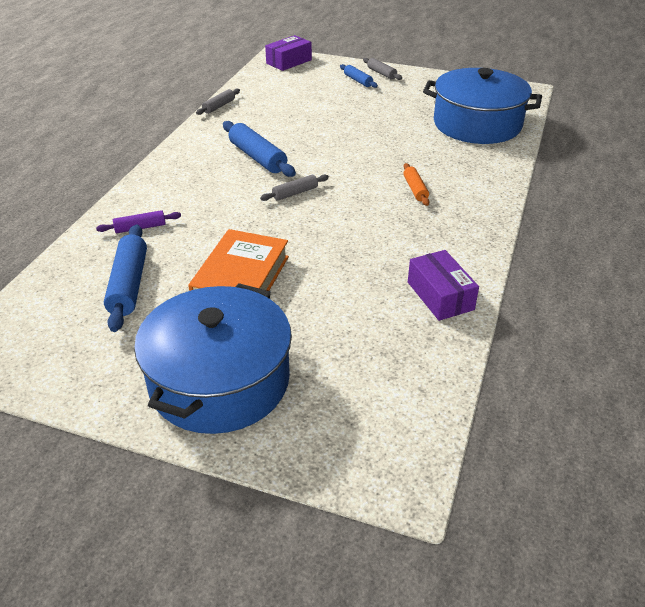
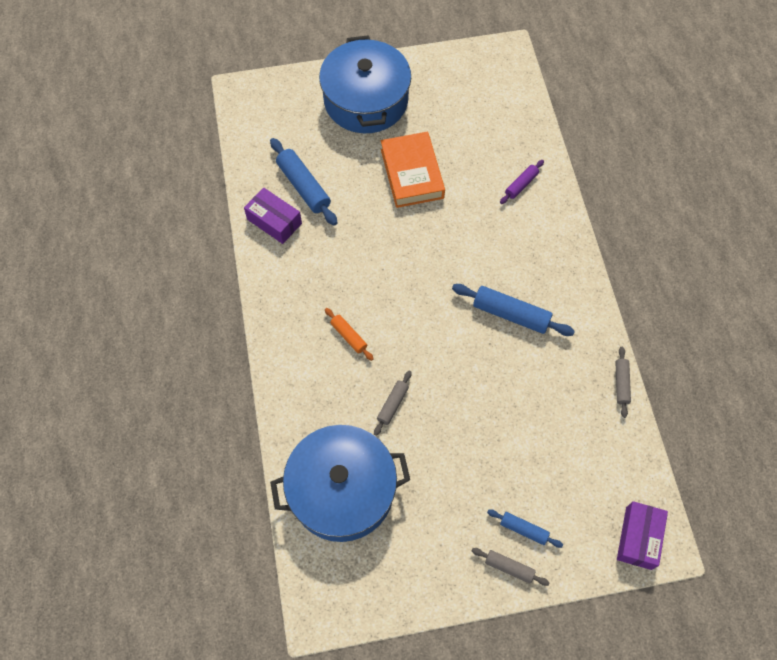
camera: 150 degrees right, 25 degrees up
blue rolling pin [104,224,147,332] -> blue rolling pin moved to [270,138,337,226]
grey rolling pin [260,174,329,201] -> grey rolling pin moved to [374,370,412,436]

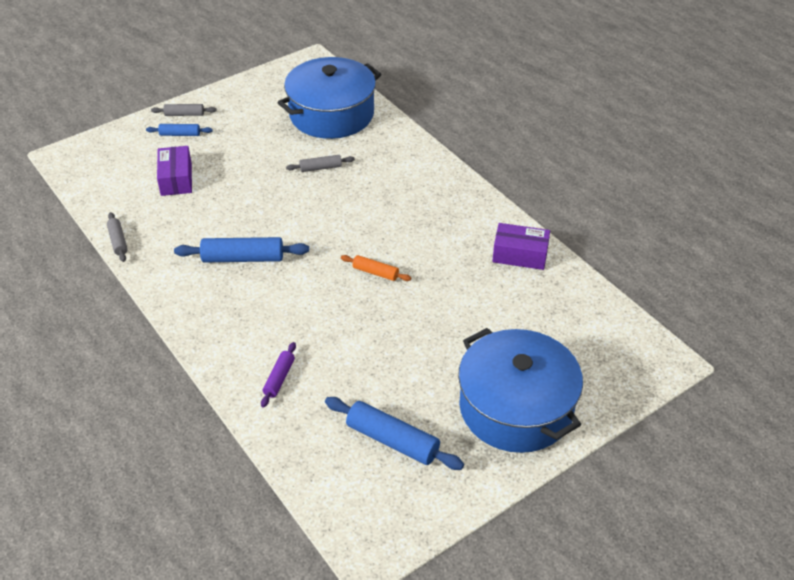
camera: 155 degrees right, 20 degrees down
blue rolling pin [270,138,337,226] -> blue rolling pin moved to [325,397,464,470]
orange rolling pin [325,308,374,361] -> orange rolling pin moved to [341,255,411,281]
grey rolling pin [374,370,412,436] -> grey rolling pin turned 75 degrees clockwise [286,155,355,172]
orange book [381,132,445,208] -> none
purple box [617,501,668,570] -> purple box moved to [157,146,192,196]

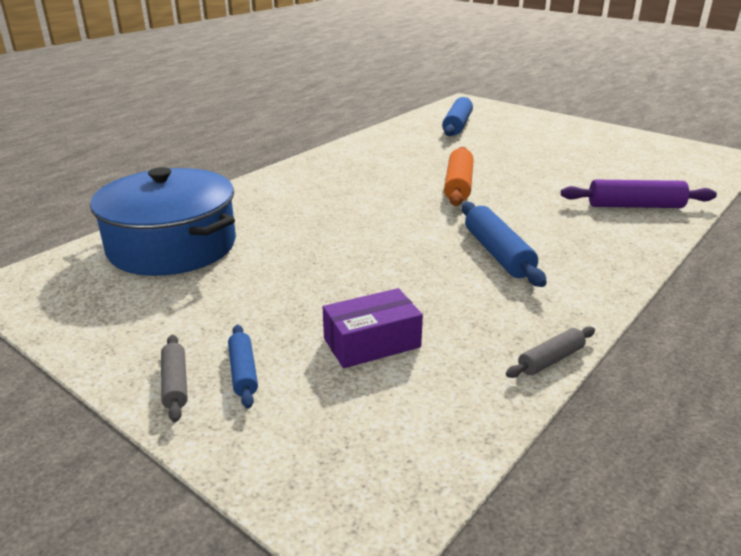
camera: 105 degrees left, 15 degrees down
purple rolling pin [261,342,296,407] -> purple rolling pin [561,180,717,208], size x1.77
grey rolling pin [286,155,355,172] -> none
blue rolling pin [325,397,464,470] -> blue rolling pin moved to [442,97,473,136]
orange rolling pin [341,255,411,281] -> orange rolling pin [444,147,474,206], size x1.77
blue pot [458,328,583,453] -> none
purple box [492,223,550,270] -> none

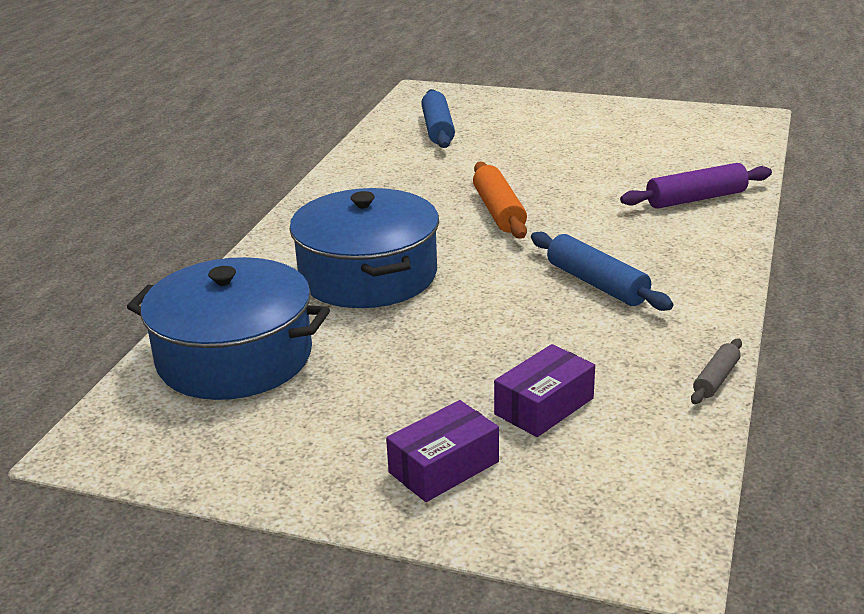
camera: 20 degrees left, 0 degrees up
grey rolling pin [161,335,188,422] -> none
blue rolling pin [228,325,258,409] -> purple box [386,400,499,502]
none -> blue pot [289,188,439,308]

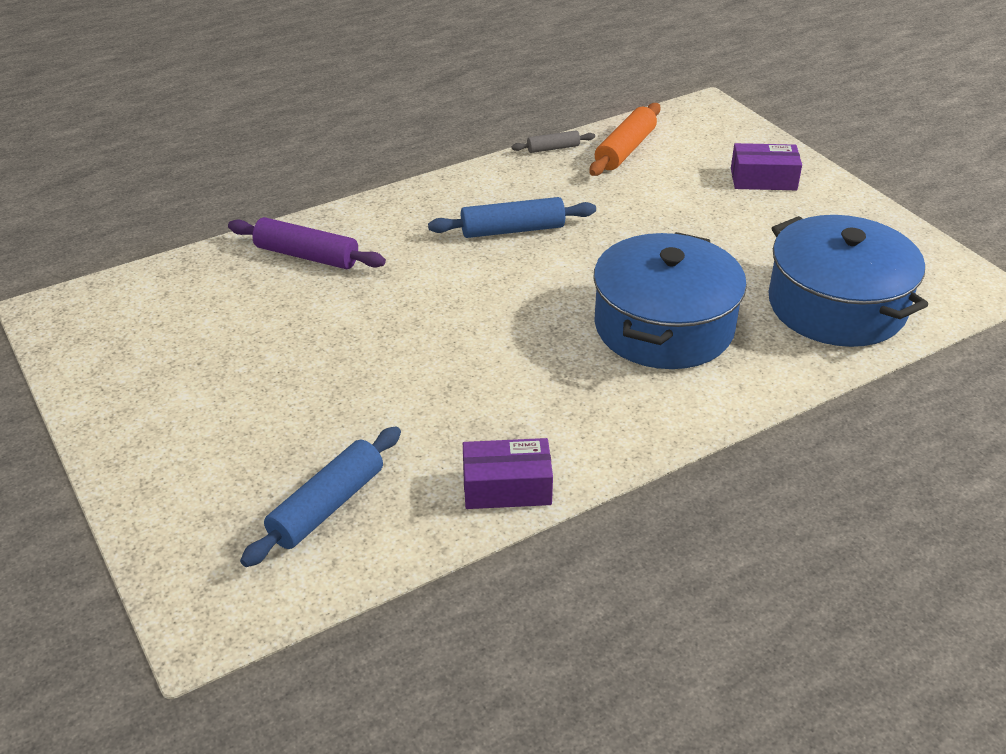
camera: 140 degrees left, 10 degrees up
orange rolling pin [473,162,527,239] -> orange rolling pin moved to [589,103,660,176]
purple box [494,344,595,437] -> purple box moved to [463,438,553,509]
blue rolling pin [531,232,673,311] -> blue rolling pin turned 75 degrees clockwise [428,197,596,238]

